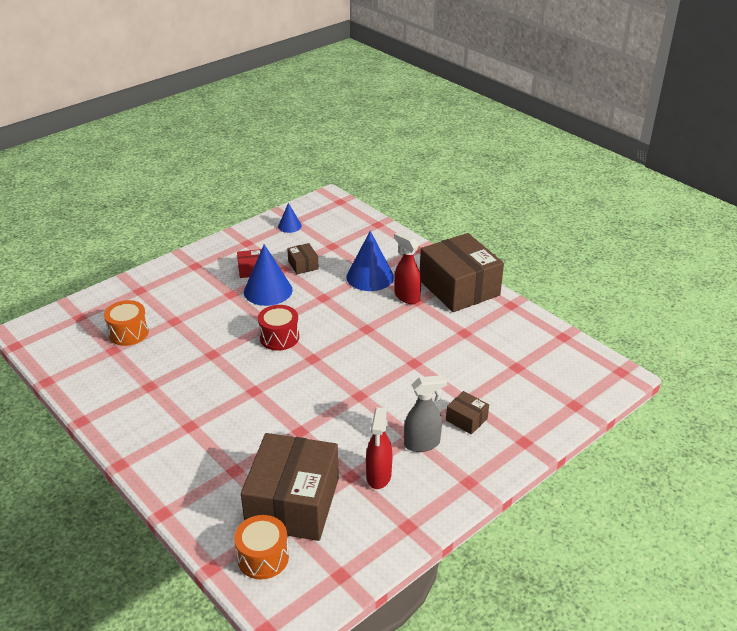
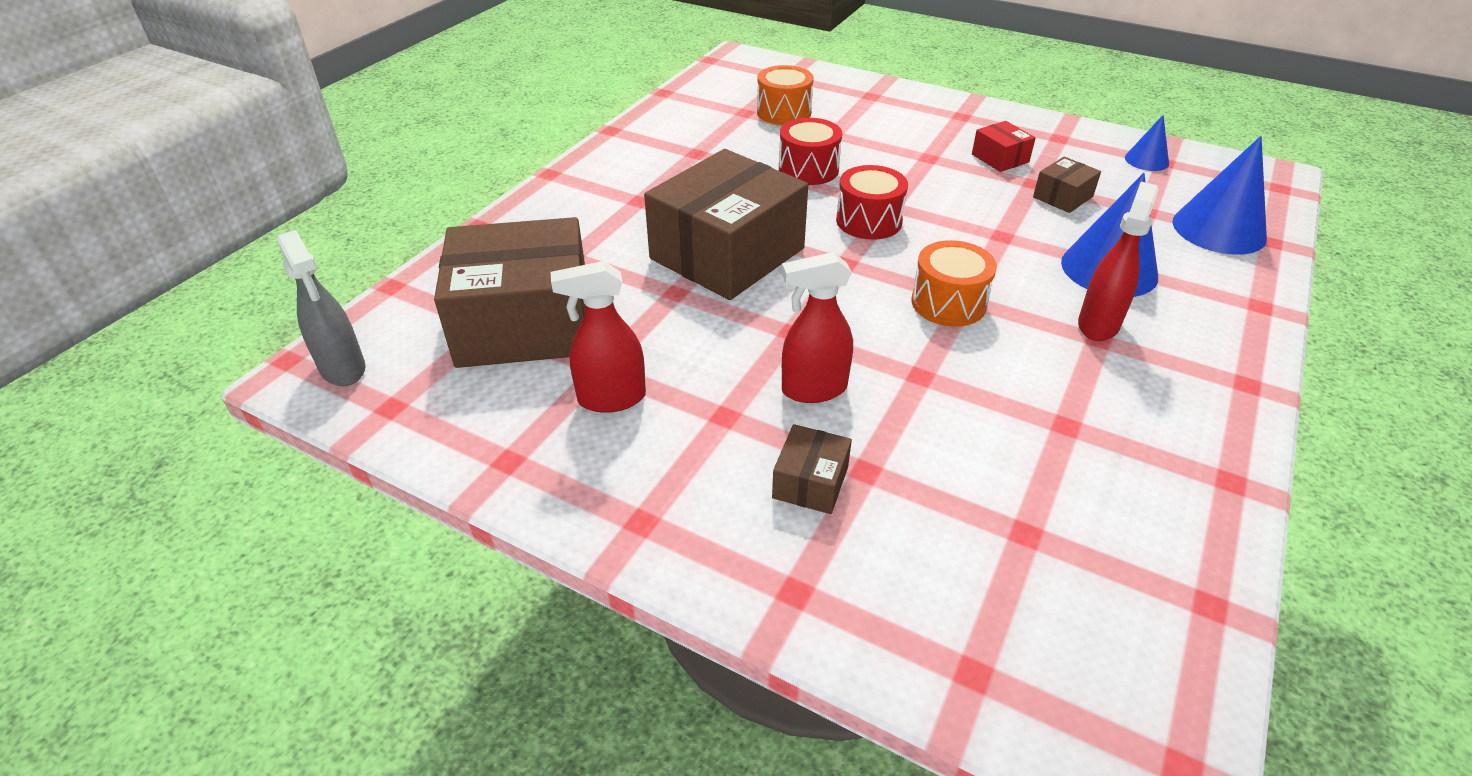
camera: 70 degrees right, 5 degrees up
orange drum [234,515,289,580] -> orange drum moved to [912,240,997,327]
blue cone [244,244,292,306] -> blue cone moved to [1172,136,1267,255]
grey spray bottle [404,375,447,452] -> grey spray bottle moved to [277,230,365,386]
brown box [420,233,504,312] -> brown box moved to [644,149,808,300]
none -> red drum [779,118,842,185]
none -> red spray bottle [781,252,853,403]

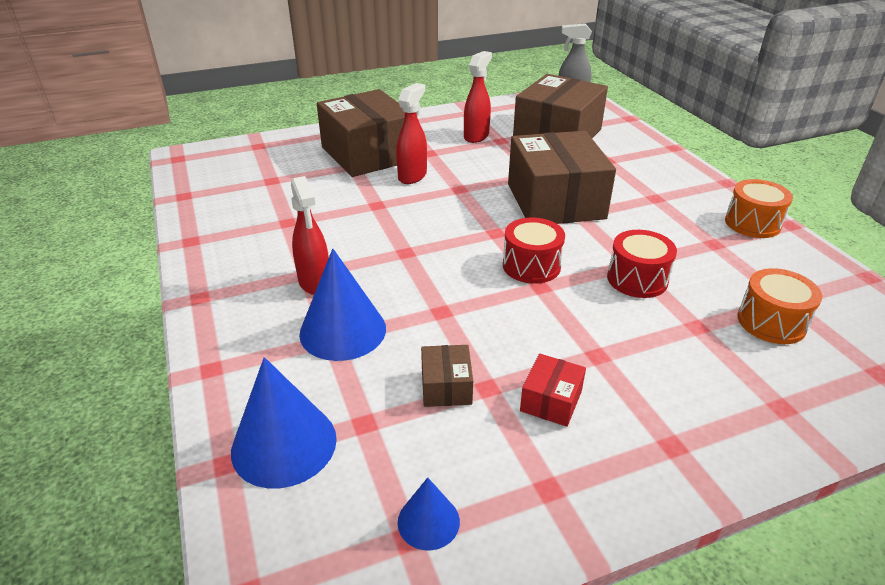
camera: 130 degrees right, 5 degrees down
brown box [772,424,852,514] -> brown box [317,89,405,177], size x2.36
orange drum [912,240,997,327] -> orange drum moved to [725,179,793,238]
red box [972,121,1036,172] -> red box turned 75 degrees counterclockwise [520,354,586,427]

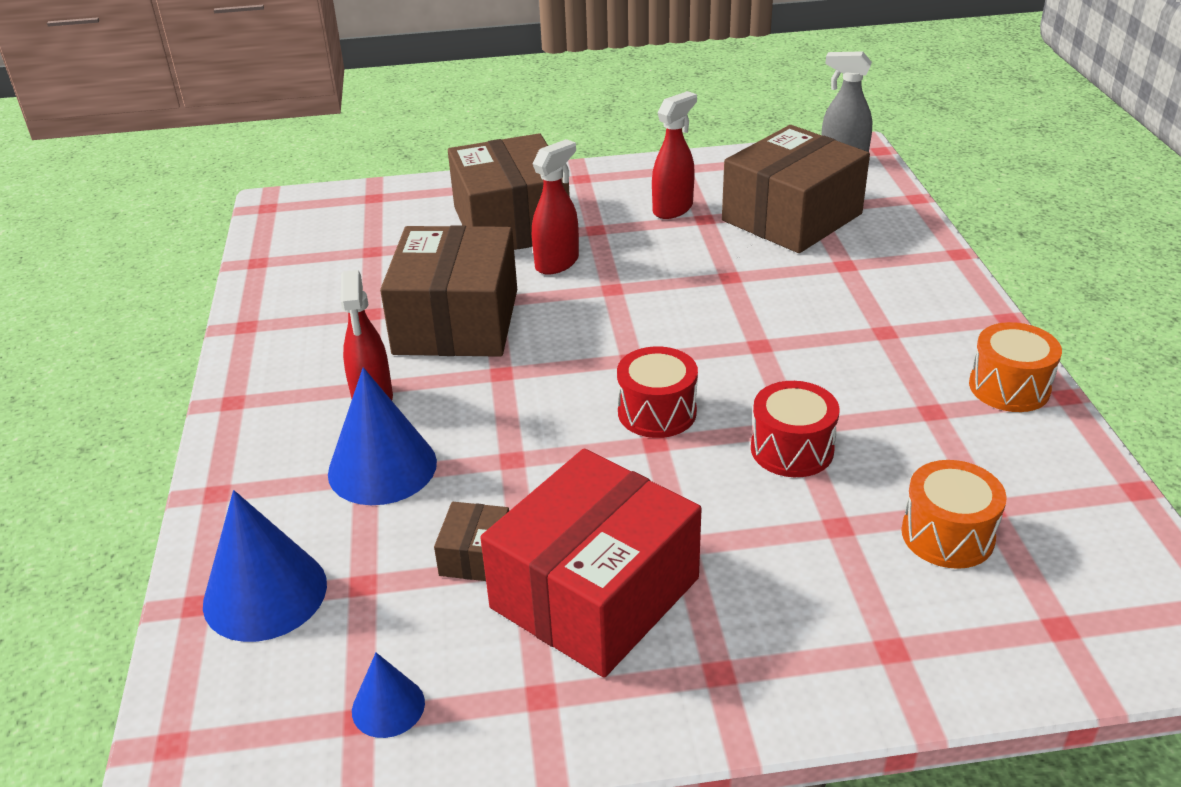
camera: 15 degrees right, 0 degrees up
brown box [508,131,616,224] -> brown box moved to [380,225,517,357]
red box [520,354,586,427] -> red box [480,449,702,678], size x2.36

